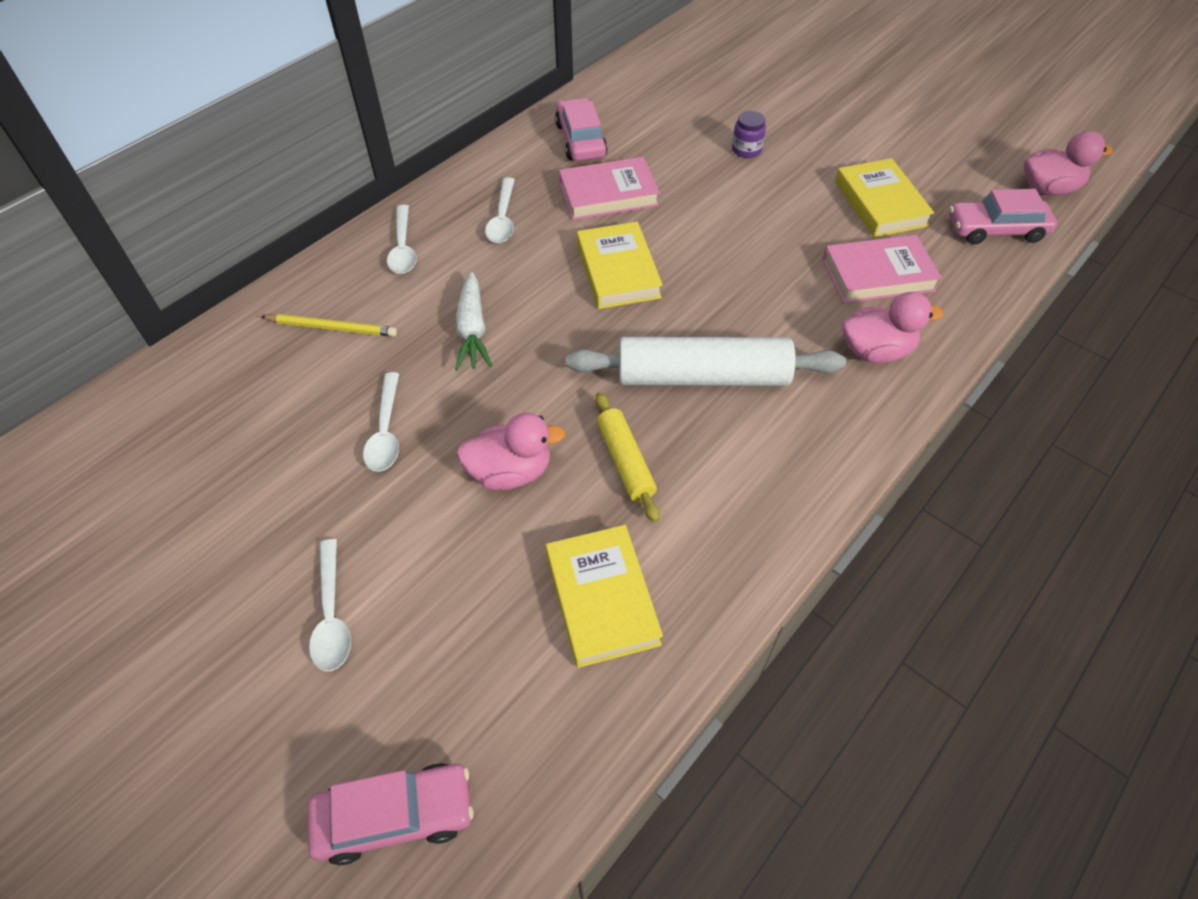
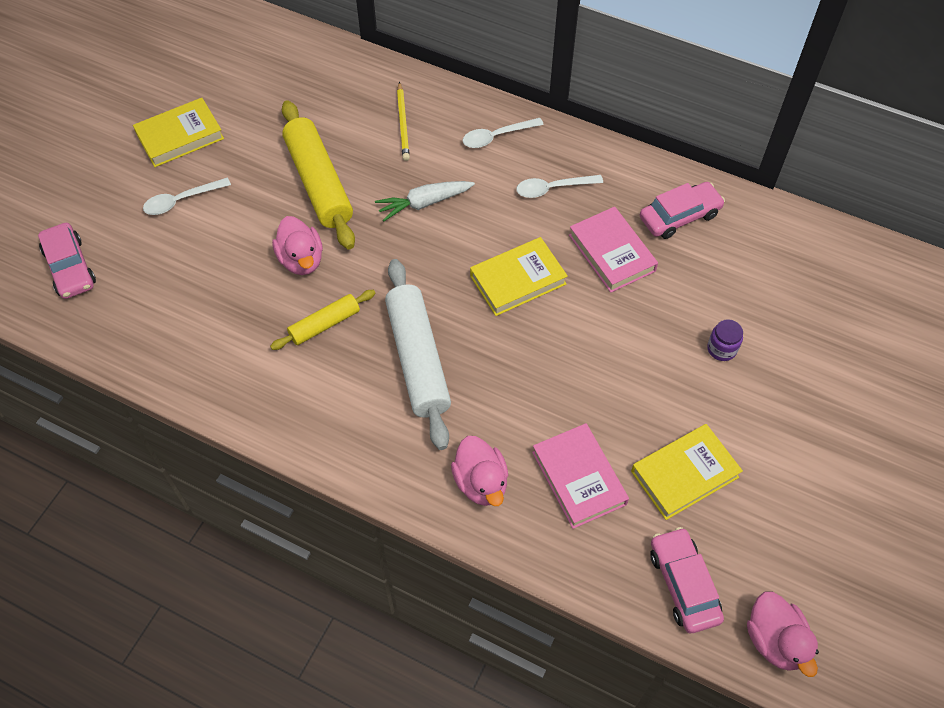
camera: 75 degrees right, 5 degrees up
white spoon [363,372,399,472] -> yellow rolling pin [282,100,355,249]
yellow book [546,525,663,668] -> yellow book moved to [133,98,224,167]

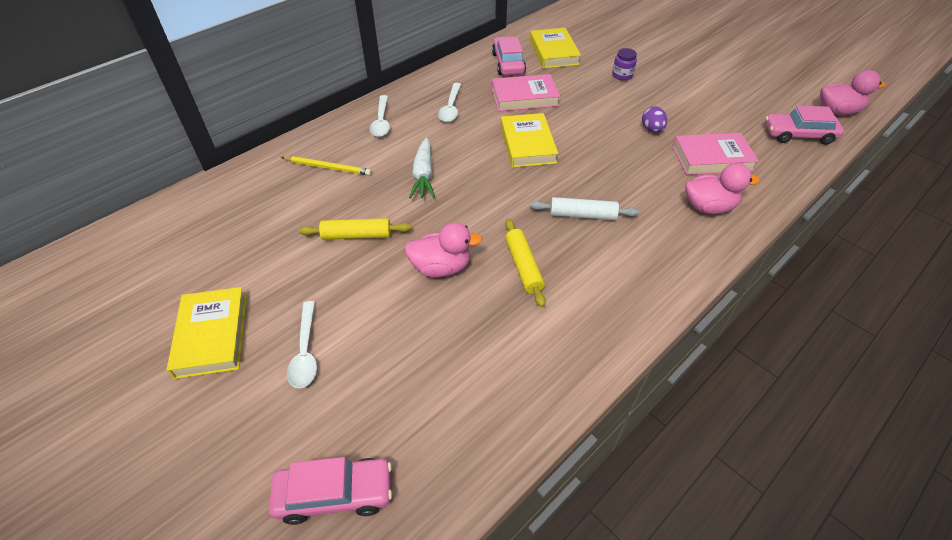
camera: 70 degrees left, 10 degrees down
yellow rolling pin [282,100,355,249] -> yellow rolling pin [299,218,411,240], size x0.55
white rolling pin [385,259,451,450] -> white rolling pin [530,197,639,220], size x0.55
yellow book [631,424,743,520] -> yellow book moved to [530,28,581,69]
none -> purple egg [642,106,667,132]

